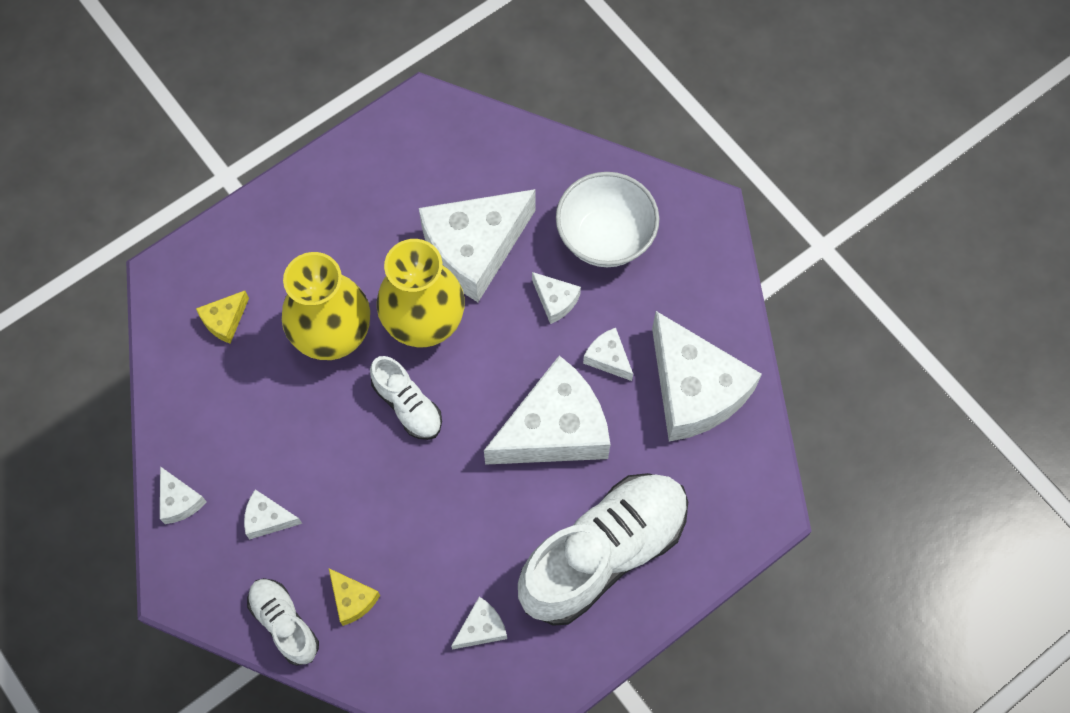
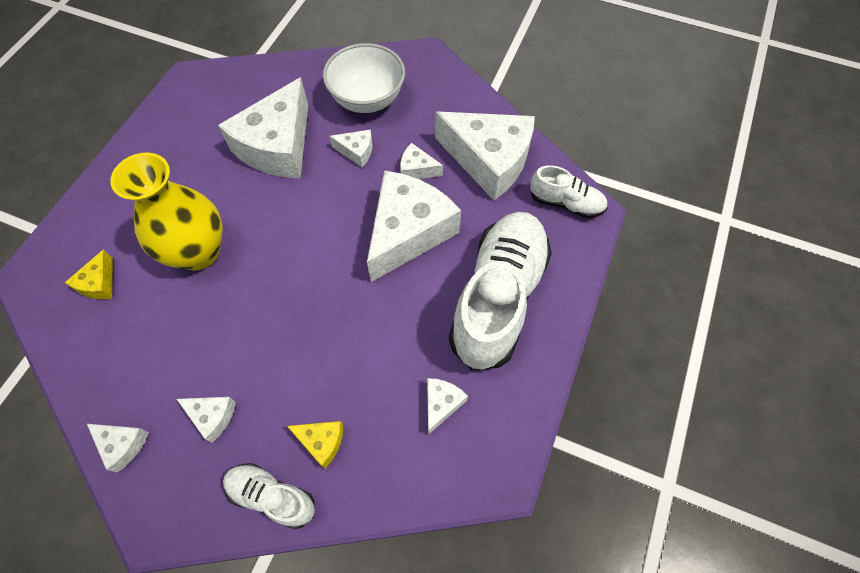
camera: 30 degrees left, 5 degrees down
white cheese [244,489,302,539] -> white cheese turned 135 degrees counterclockwise [177,397,236,443]
white shoe [370,356,442,440] -> white shoe moved to [530,165,607,218]
yellow vase [377,239,465,347] -> none

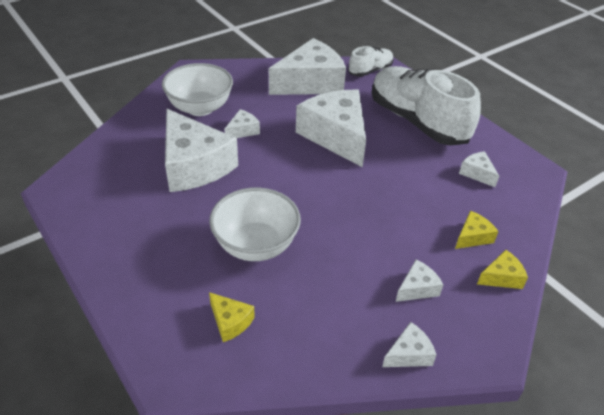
camera: 60 degrees left, 20 degrees down
yellow vase [110,153,223,271] -> white bowl [209,187,301,261]
white shoe [223,463,315,529] -> yellow cheese [477,250,528,289]
white cheese [400,143,443,179] -> none

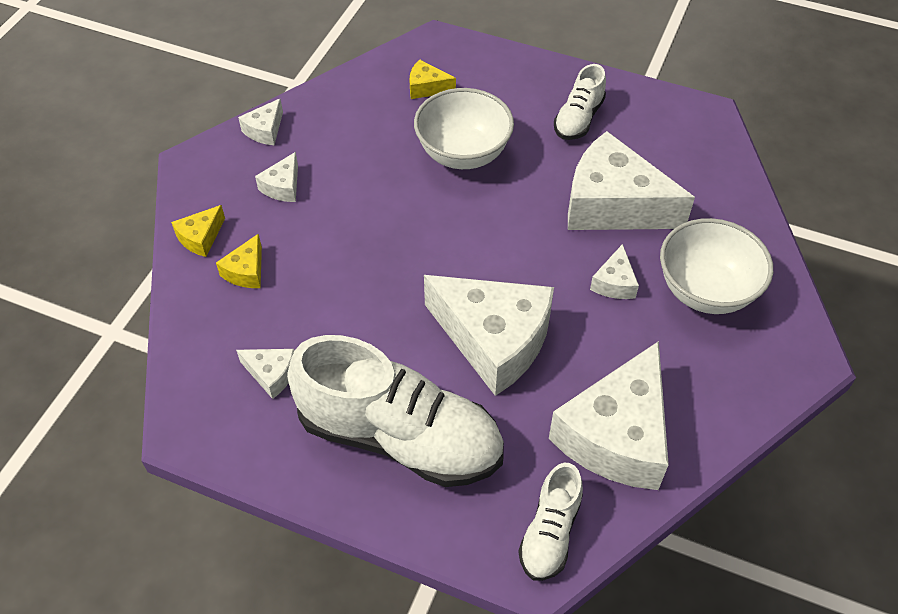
camera: 150 degrees right, 10 degrees up
none -> white shoe [554,64,606,140]

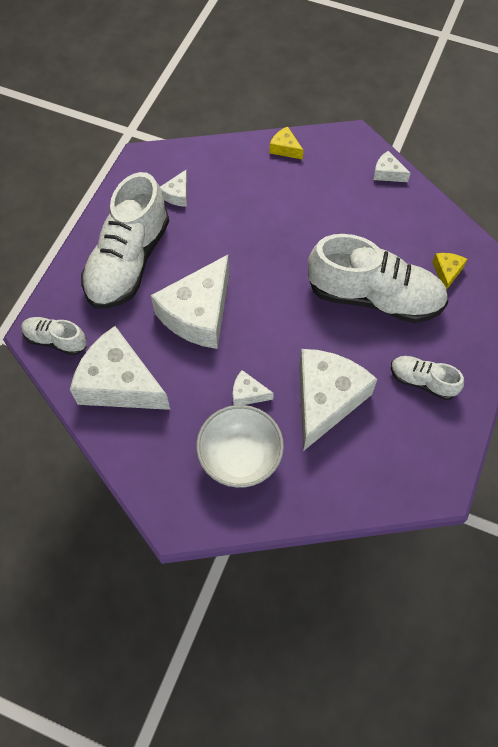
camera: 90 degrees right, 10 degrees up
yellow cheese [216,234,262,288] -> none
white cheese [255,152,298,202] -> none
white bowl [414,88,514,169] -> white shoe [308,234,448,323]

